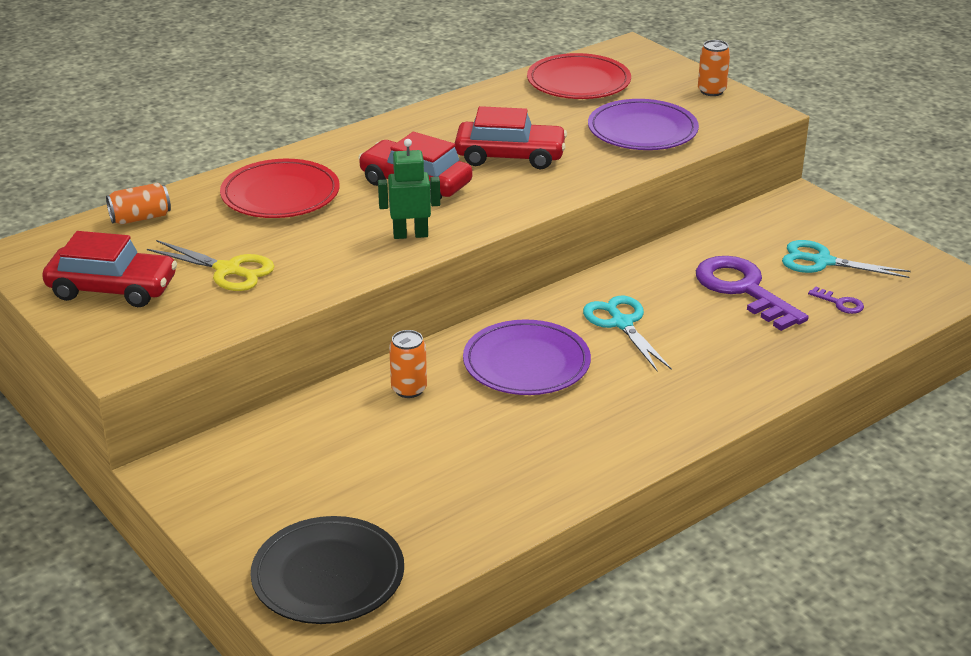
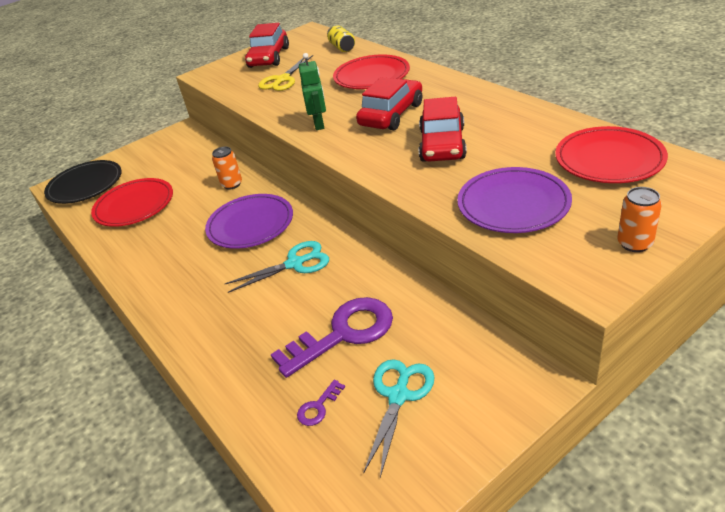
camera: 95 degrees right, 5 degrees up
orange can [106,183,171,224] -> yellow can [327,25,355,52]
none -> red plate [91,178,173,227]

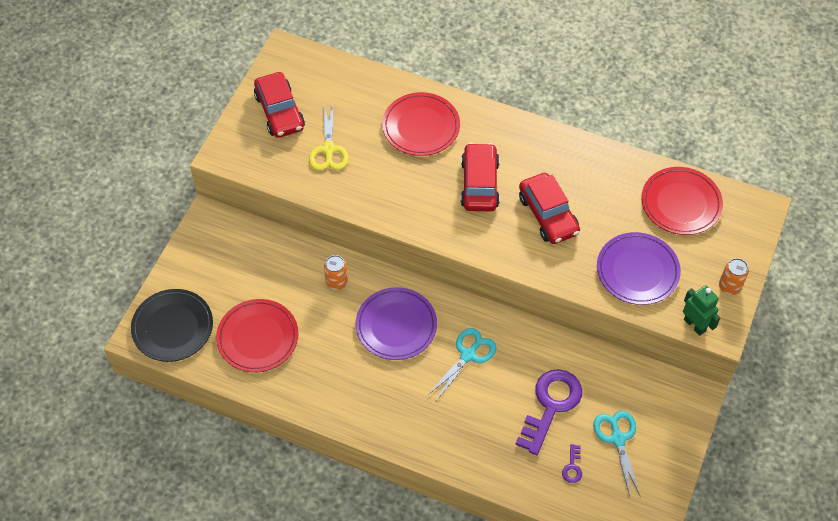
camera: 35 degrees left, 20 degrees up
green robot [299,53,326,130] -> green robot moved to [683,285,720,336]
yellow can [327,25,355,52] -> none

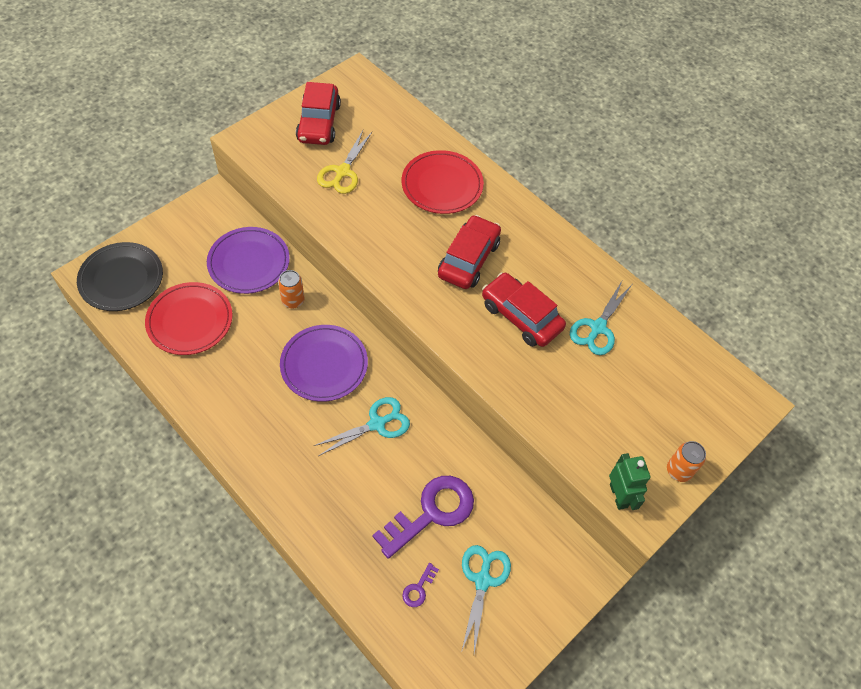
camera: 20 degrees right, 0 degrees up
red car [519,173,580,244] -> red car turned 135 degrees clockwise [482,272,566,347]
purple plate [597,232,681,305] -> purple plate moved to [207,227,290,294]
red plate [641,167,723,235] -> none
none -> turquoise scissors [570,281,632,355]

